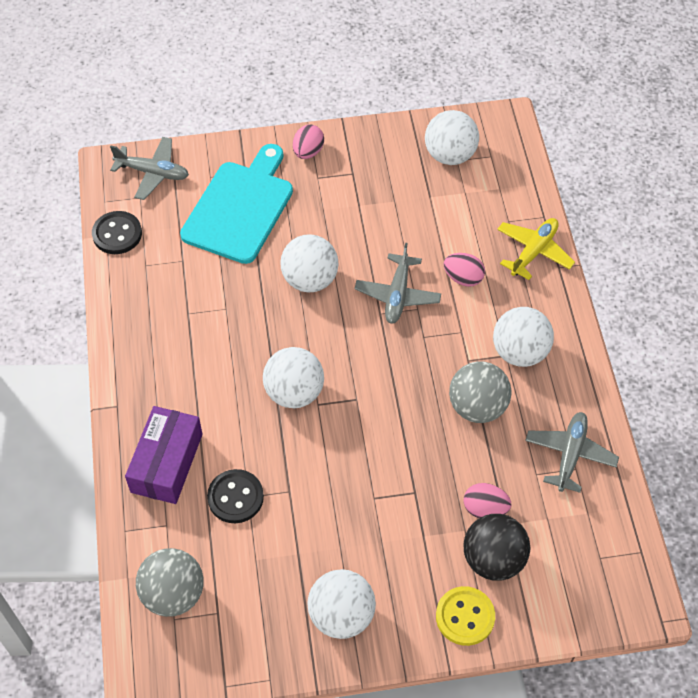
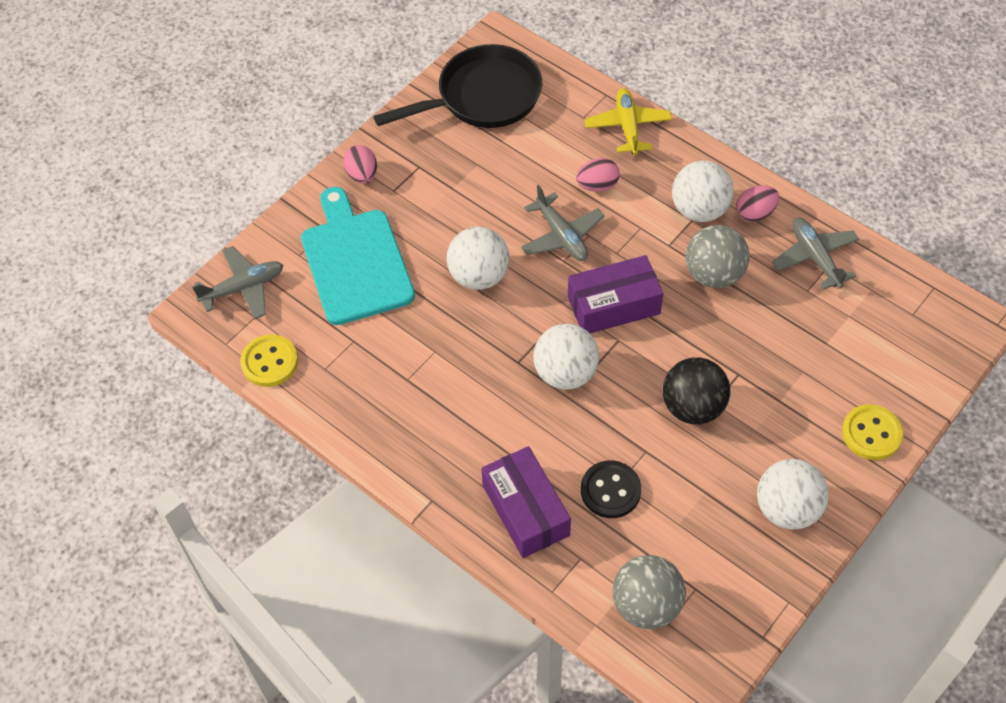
camera: 40 degrees left, 0 degrees up
black button [92,211,142,254] -> yellow button [240,335,298,387]
white ball [425,110,479,165] -> black pan [373,44,542,128]
pink egg [464,483,511,518] -> pink egg moved to [736,185,779,222]
black ball [464,514,530,581] -> black ball moved to [663,357,730,424]
none -> purple box [568,255,663,333]

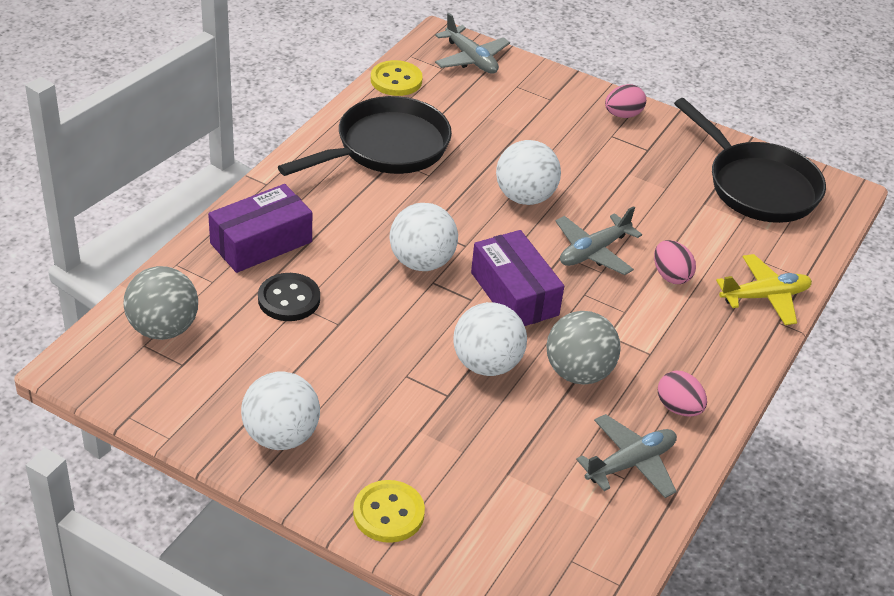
camera: 75 degrees right, 15 degrees down
turquoise cutting board [301,187,415,325] -> none
black ball [663,357,730,424] -> none
white ball [672,161,734,222] -> white ball moved to [453,302,527,376]
none -> black pan [278,96,452,176]

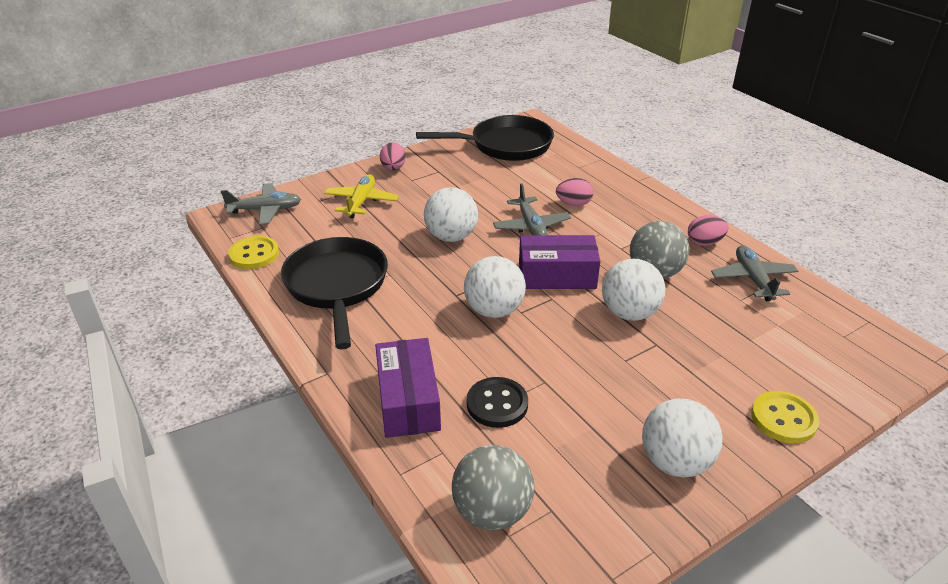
camera: 60 degrees left, 5 degrees down
yellow plane [716,254,812,325] -> yellow plane moved to [324,174,399,218]

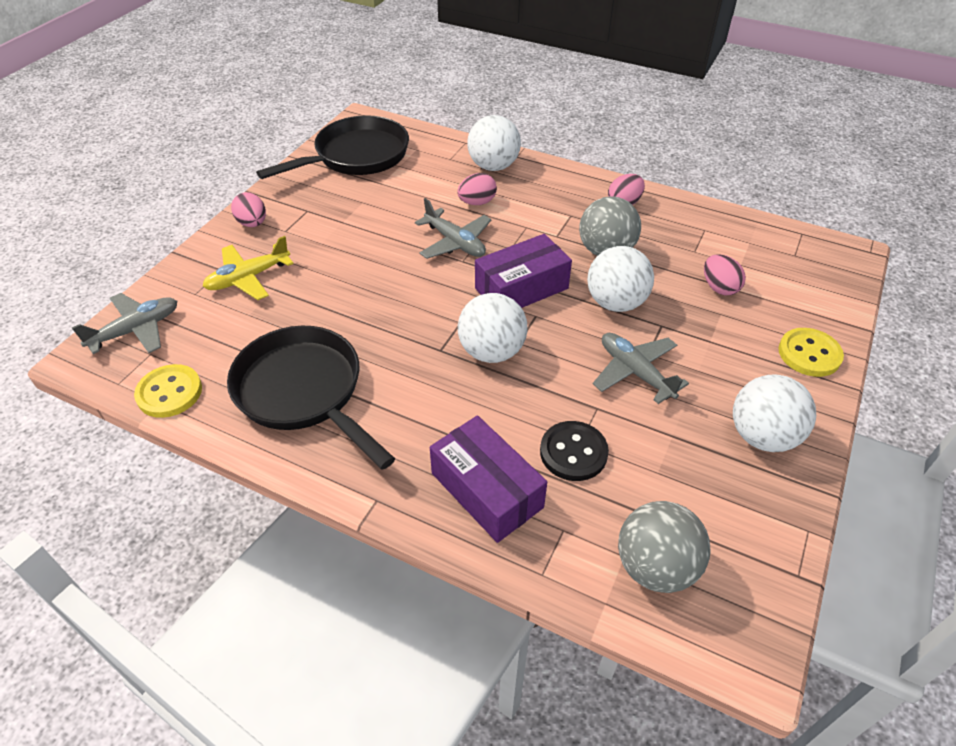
camera: 30 degrees left, 10 degrees up
yellow plane [324,174,399,218] -> yellow plane turned 105 degrees counterclockwise [202,236,294,300]
white ball [424,187,478,242] -> white ball moved to [467,115,521,171]
grey plane [711,245,798,301] -> grey plane moved to [593,333,689,404]
none -> pink egg [704,254,746,295]

